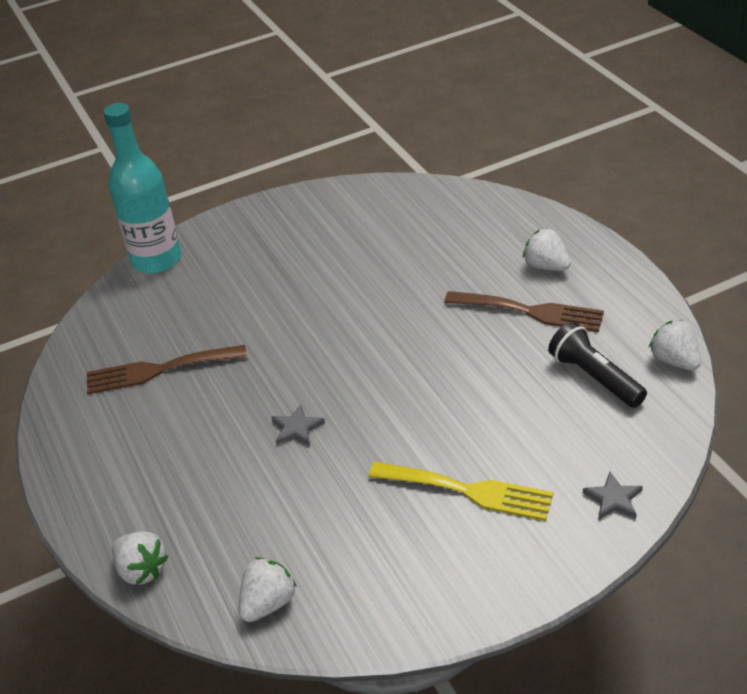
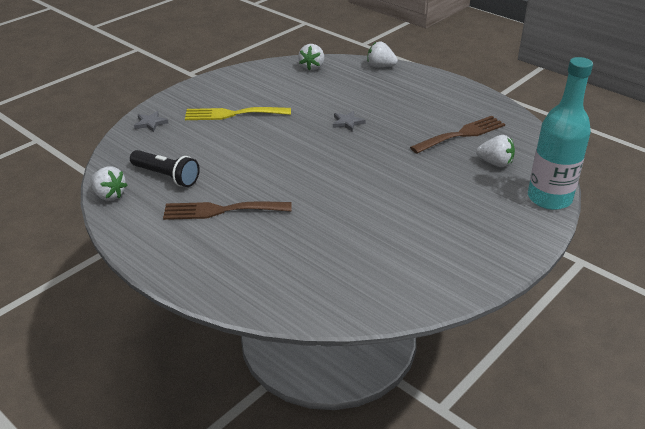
camera: 155 degrees right, 5 degrees down
white strawberry [523,228,571,271] -> white strawberry moved to [476,135,515,167]

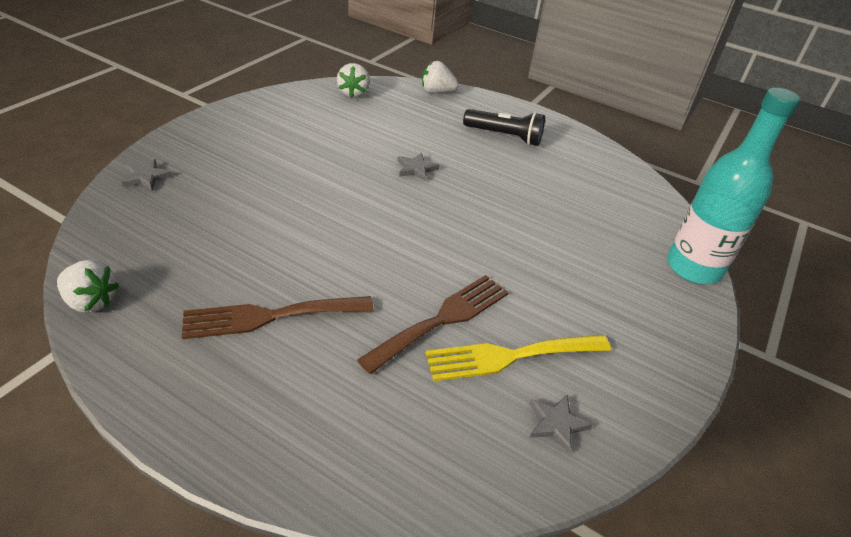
camera: 15 degrees left, 5 degrees up
black flashlight [130,150,200,187] -> black flashlight moved to [463,109,545,146]
yellow fork [185,107,291,120] -> yellow fork moved to [426,335,611,381]
brown fork [410,116,505,154] -> brown fork moved to [357,275,509,374]
white strawberry [476,135,515,167] -> none
none -> grey star [529,395,593,454]

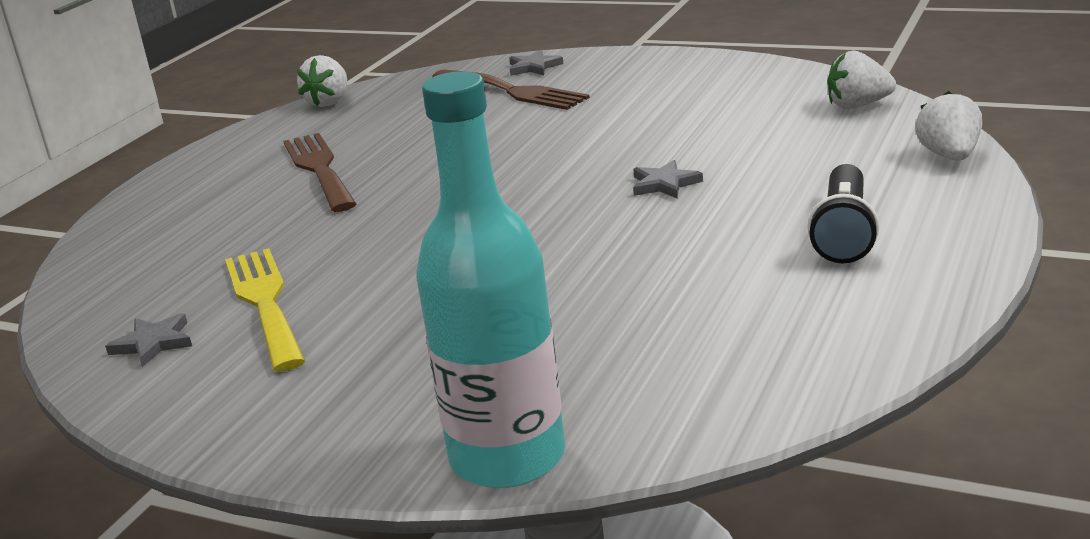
camera: 90 degrees right, 15 degrees down
brown fork [357,275,509,374] -> brown fork moved to [432,70,590,110]

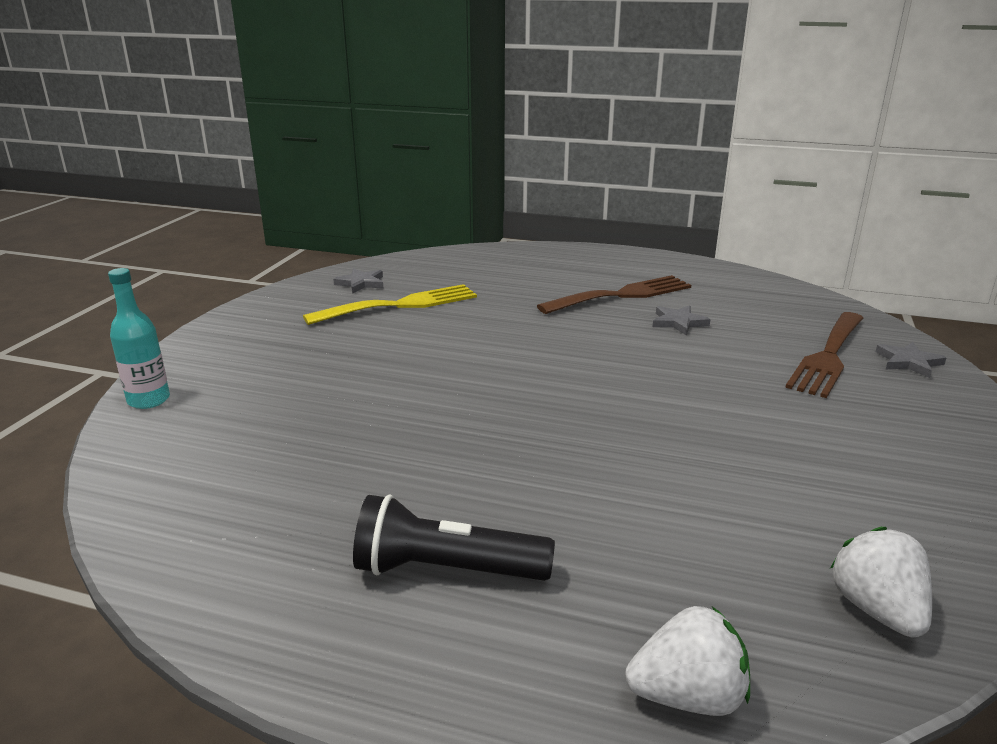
camera: 80 degrees right, 0 degrees up
white strawberry [297,55,347,107] -> none
turquoise bottle [416,71,565,488] -> turquoise bottle [108,268,170,409], size x0.51
grey star [633,160,703,199] -> grey star moved to [652,305,711,336]

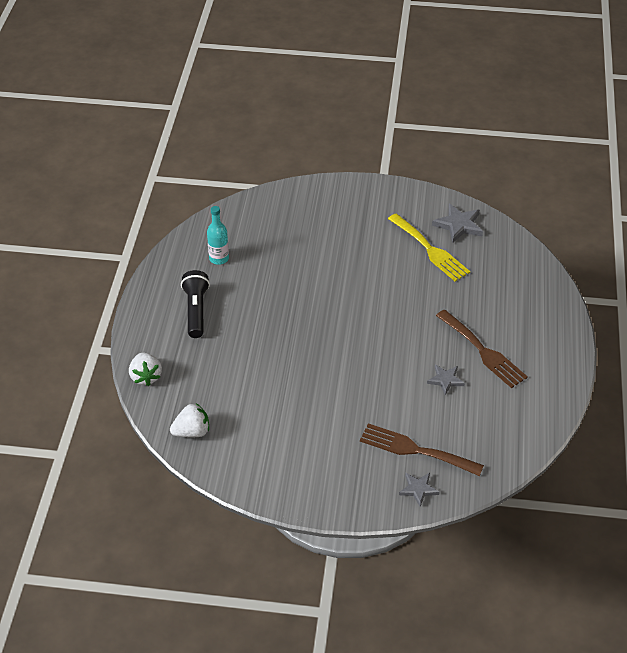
camera: 80 degrees right, 20 degrees up
turquoise bottle [108,268,170,409] -> turquoise bottle moved to [207,206,229,265]
grey star [333,268,383,294] -> grey star [432,203,483,243], size x1.55

